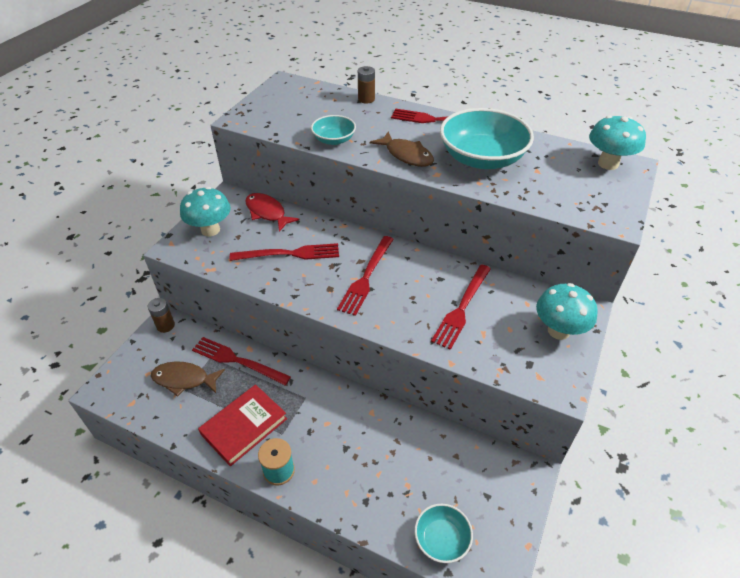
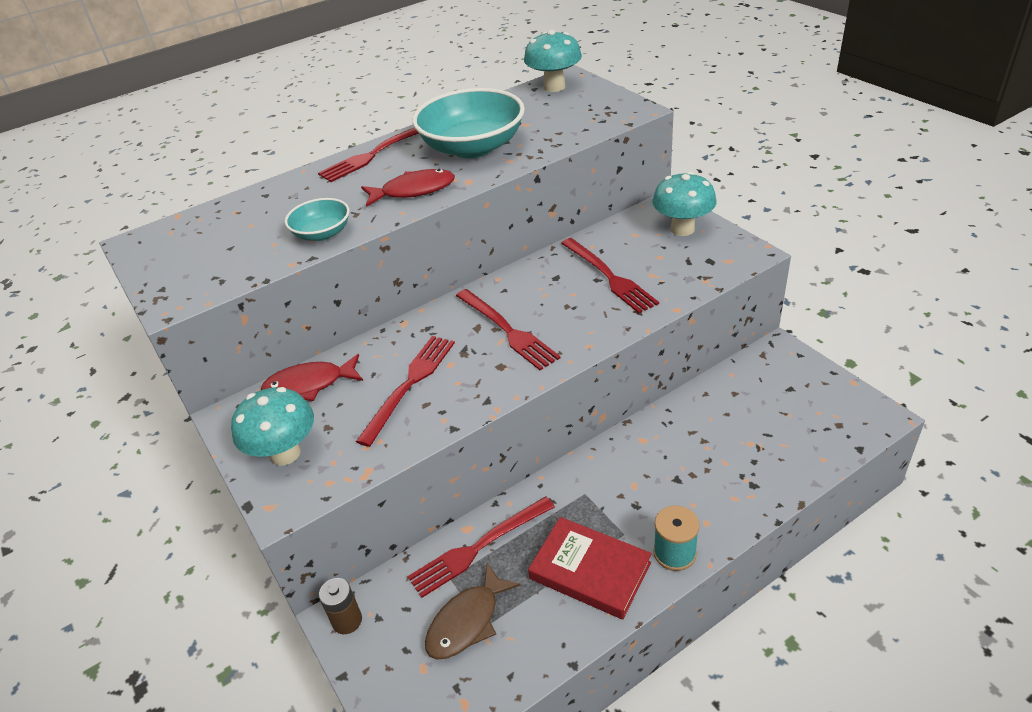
camera: 55 degrees left, 5 degrees down
red book [198,384,287,466] -> red book turned 45 degrees counterclockwise [528,517,652,619]
brown battery [358,66,375,104] -> none
brown fish [370,131,434,167] -> red fish [361,169,455,207]
turquoise bowl [415,504,473,563] -> none

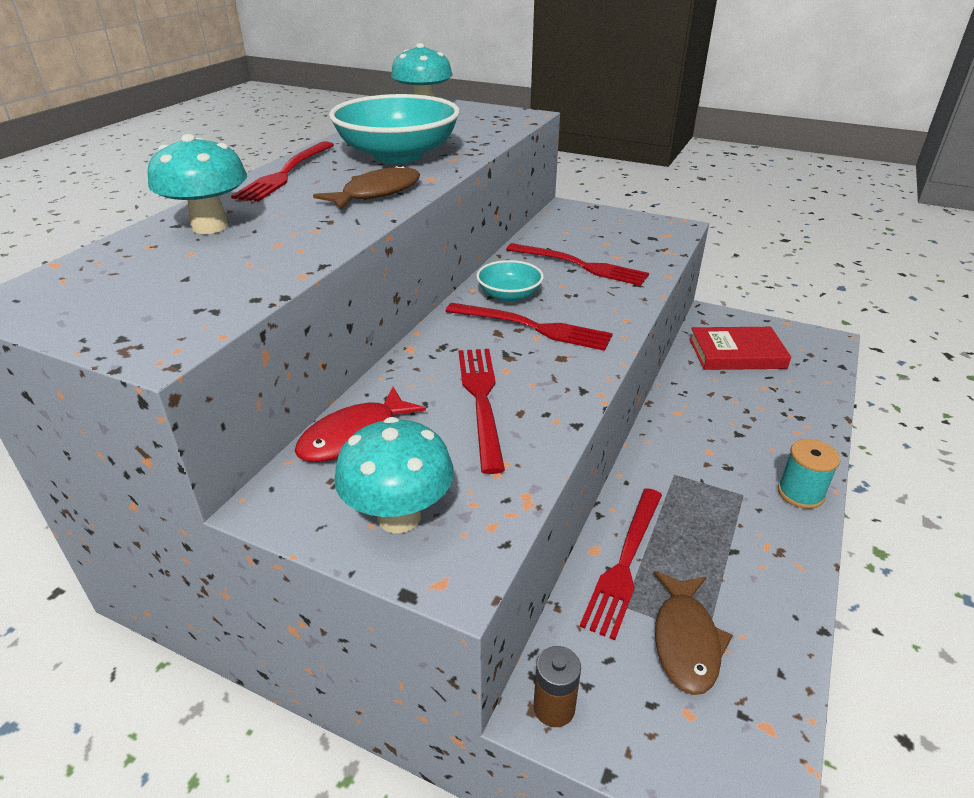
camera: 35 degrees left, 5 degrees down
turquoise bowl [285,198,350,241] -> turquoise bowl moved to [476,260,544,302]
red fish [361,169,455,207] -> brown fish [313,165,420,210]
red book [528,517,652,619] -> red book moved to [689,327,791,370]
turquoise mushroom [652,172,717,236] -> turquoise mushroom moved to [148,134,247,234]

